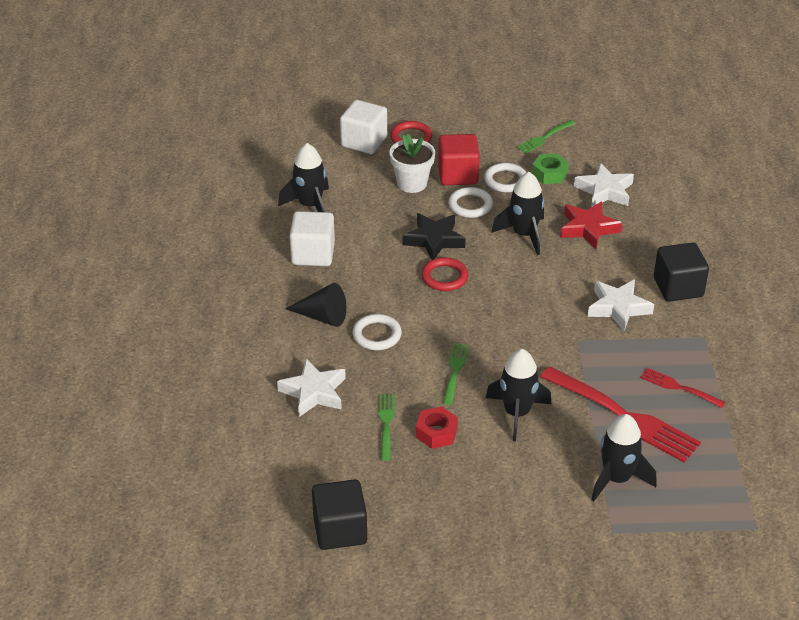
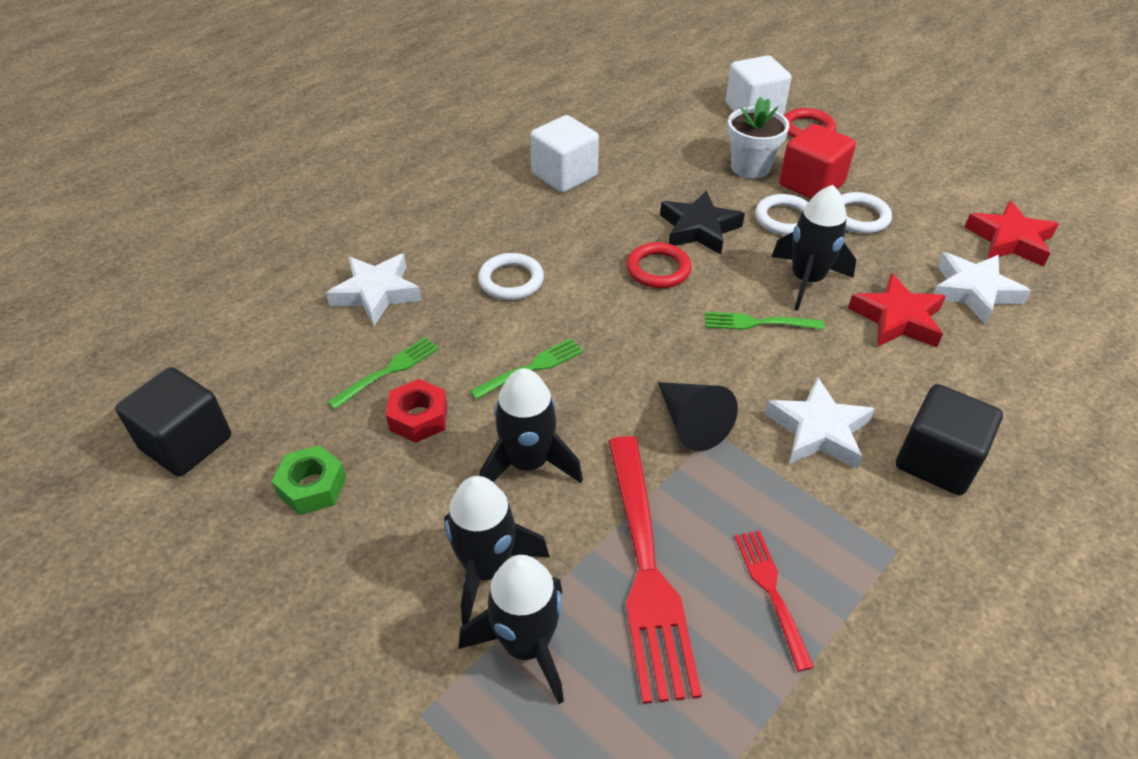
camera: 45 degrees right, 5 degrees up
black rocket [278,143,329,212] -> black rocket moved to [444,476,550,625]
black cone [285,283,346,327] -> black cone moved to [658,382,738,451]
green fork [517,120,575,154] -> green fork moved to [705,312,825,330]
green nut [532,153,569,184] -> green nut moved to [272,445,346,515]
none -> red star [965,201,1059,267]

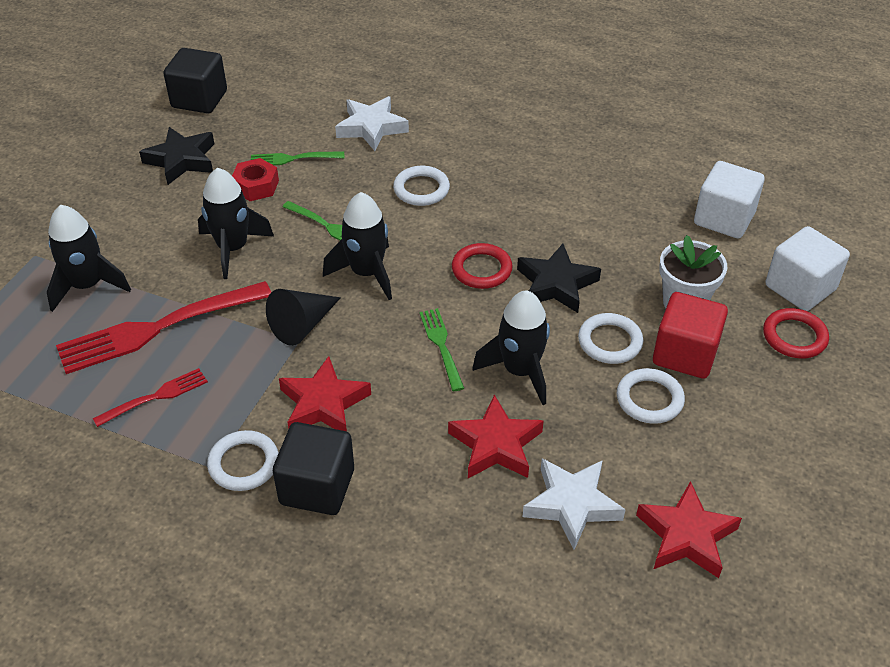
camera: 70 degrees right, 0 degrees up
green nut [272,445,346,515] -> black star [139,127,214,185]
green fork [327,337,439,410] -> green fork turned 150 degrees clockwise [251,152,344,165]
black rocket [444,476,550,625] -> black rocket moved to [323,192,392,300]
white cube [530,115,599,193] -> white cube moved to [694,161,765,239]
white star [765,377,875,469] -> red star [279,356,371,432]
none -> white ring [207,430,278,491]

